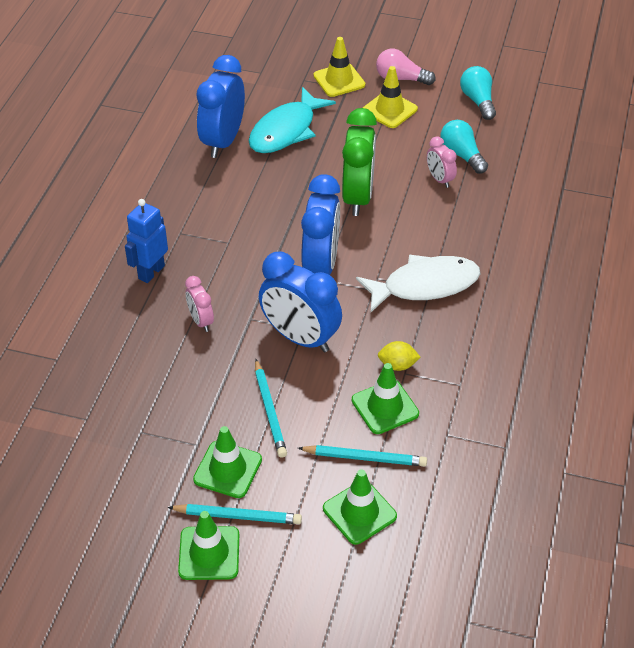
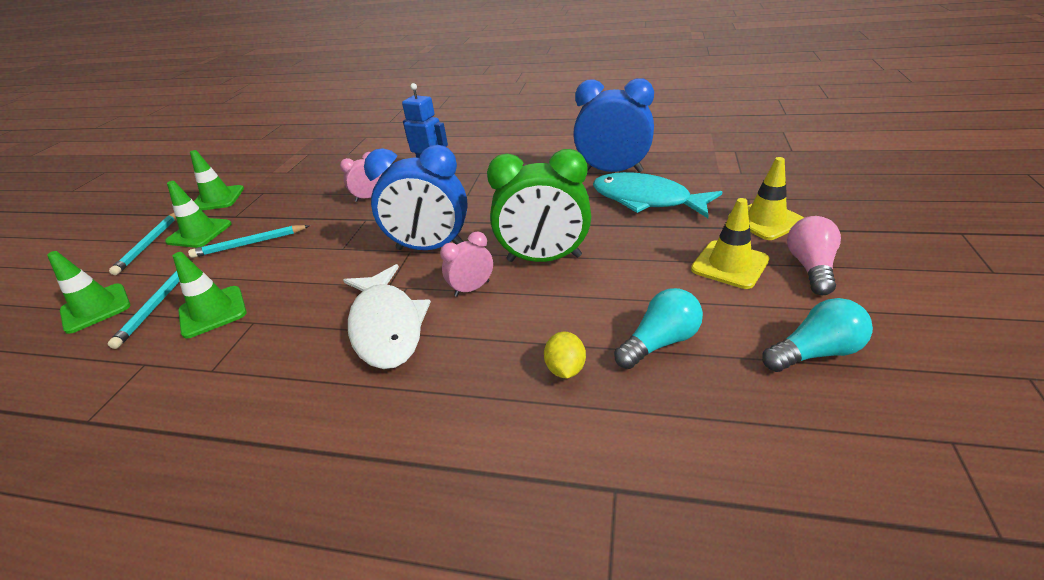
camera: 90 degrees right, 10 degrees down
green traffic cone [178,511,239,580] -> green traffic cone moved to [190,150,244,210]
blue clock [259,252,342,352] -> none
yellow lemon [378,341,420,371] -> yellow lemon moved to [544,332,586,379]
pink clock [427,136,457,188] -> pink clock moved to [440,231,493,297]

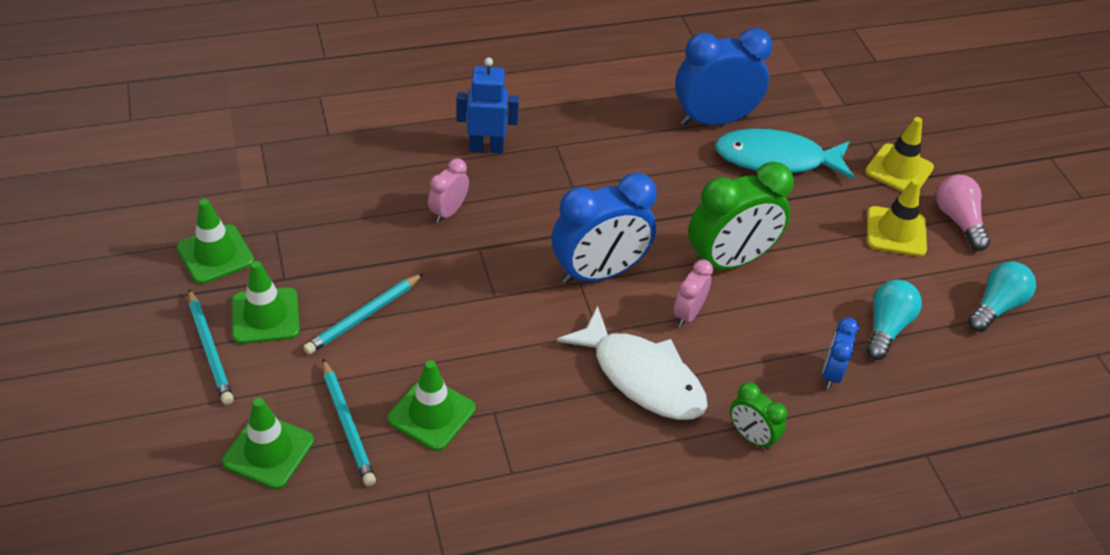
camera: 35 degrees left, 10 degrees up
yellow lemon [544,332,586,379] -> blue clock [822,317,859,389]
none -> green clock [730,382,787,450]

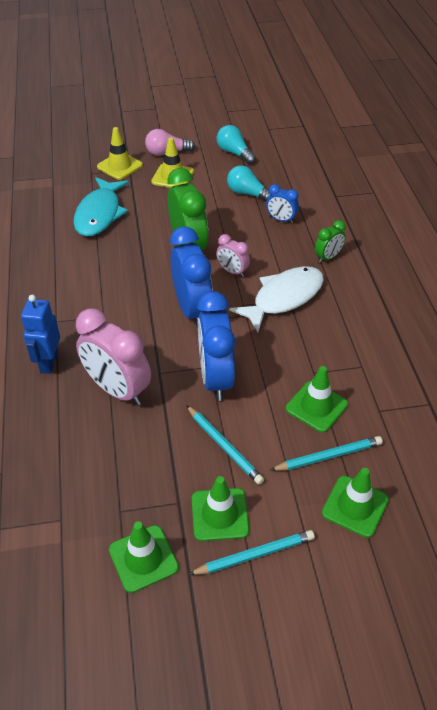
camera: 80 degrees left, 0 degrees up
pink clock [428,158,469,223] -> pink clock [76,308,151,405], size x1.98
blue clock [675,28,773,125] -> blue clock moved to [197,291,236,401]

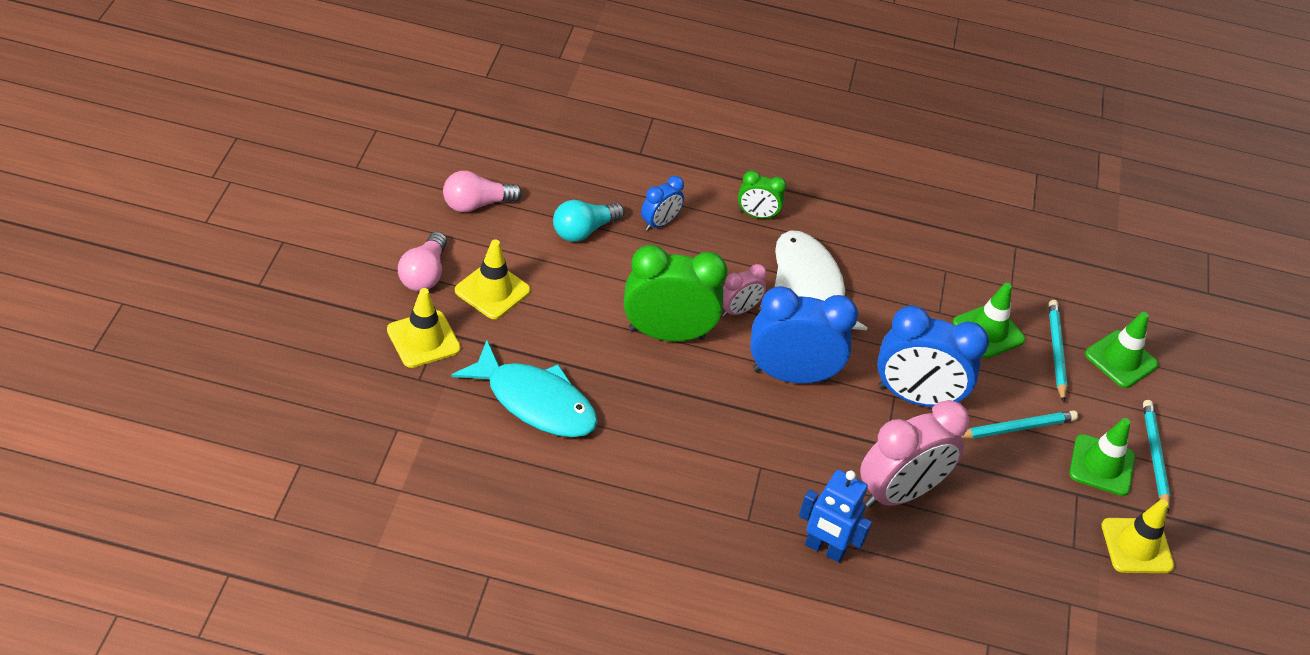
camera: 75 degrees left, 0 degrees up
green traffic cone [109,521,179,593] -> yellow traffic cone [1101,499,1174,573]
turquoise light bulb [217,125,256,164] -> pink light bulb [443,171,522,212]
green clock [315,220,346,263] -> green clock turned 120 degrees clockwise [738,170,786,220]

